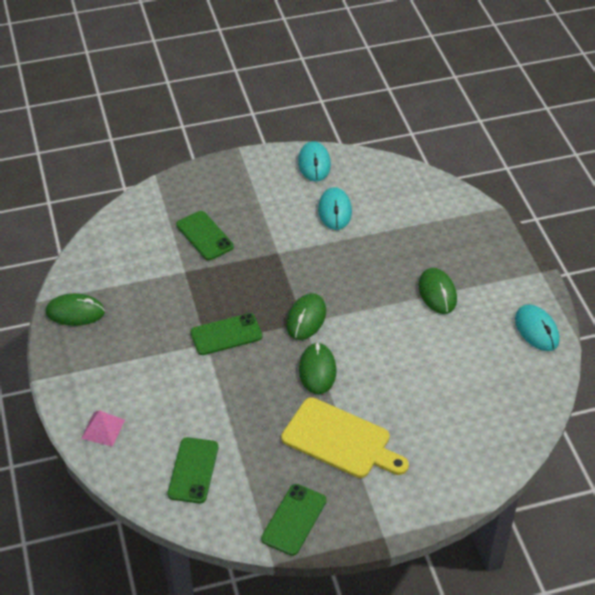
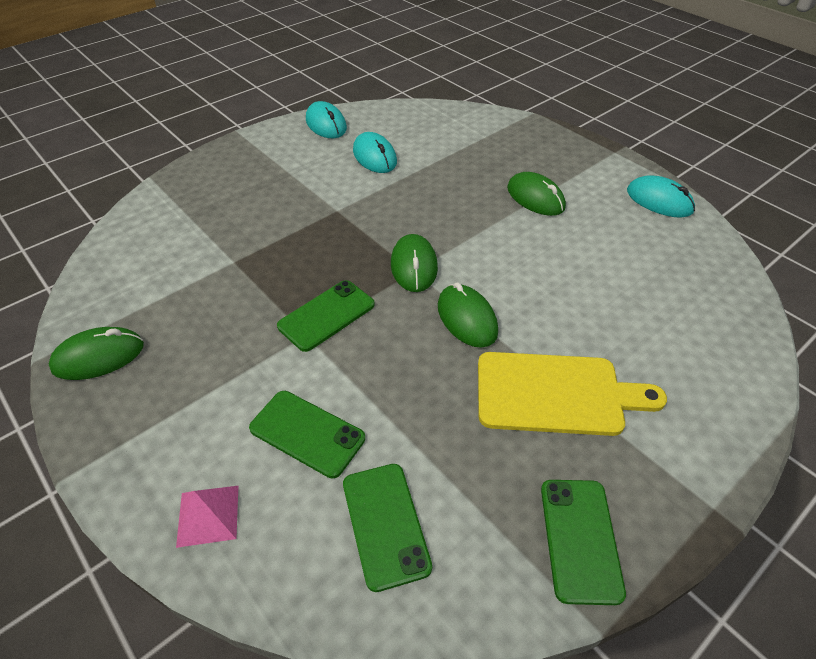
camera: 25 degrees left, 0 degrees up
green phone [176,211,234,260] -> green phone moved to [249,391,365,478]

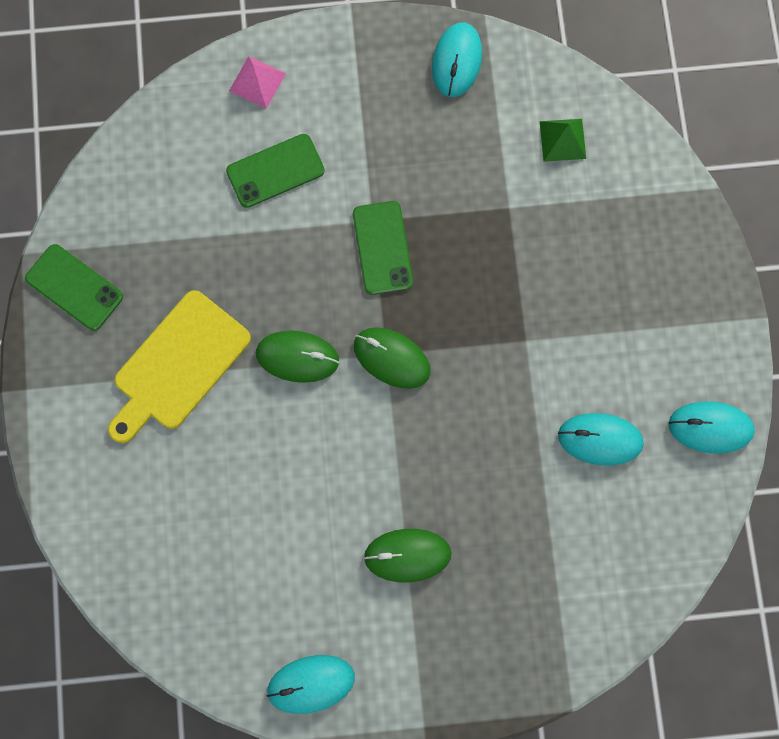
camera: 125 degrees right, 30 degrees up
green mouse [49,327,144,380] -> turquoise mouse [432,22,482,97]
green phone [343,464,432,592] -> none
none -> green pyramid [540,119,586,162]

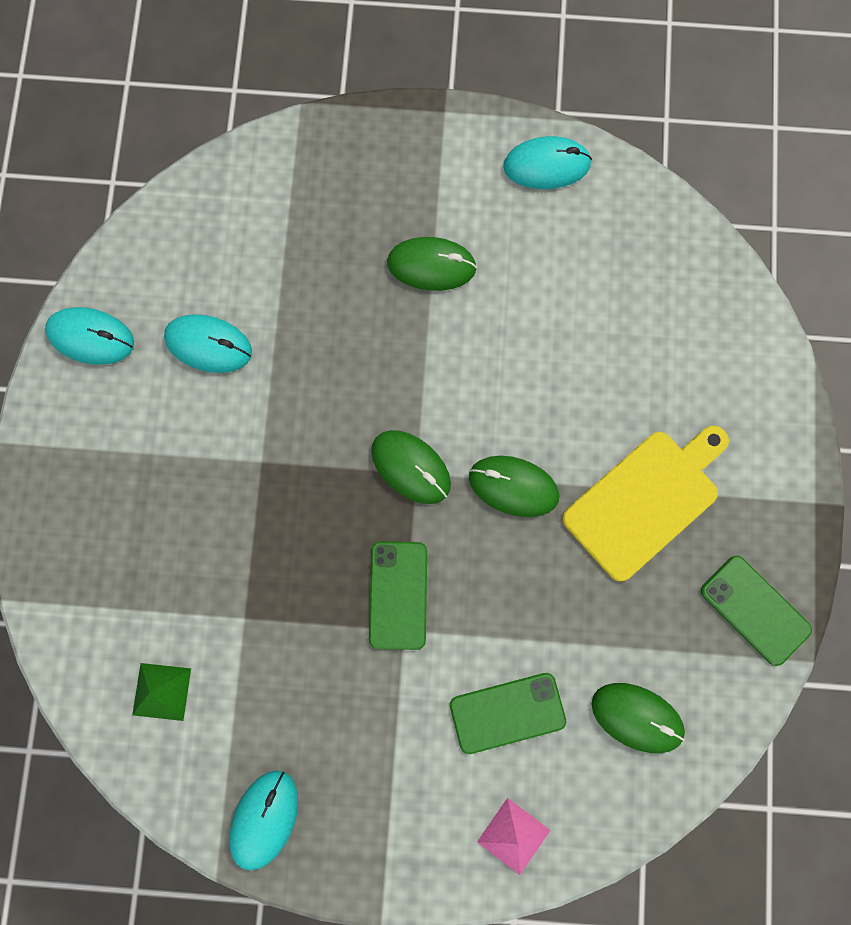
camera: 170 degrees left, 0 degrees up
none -> green mouse [591,683,685,753]

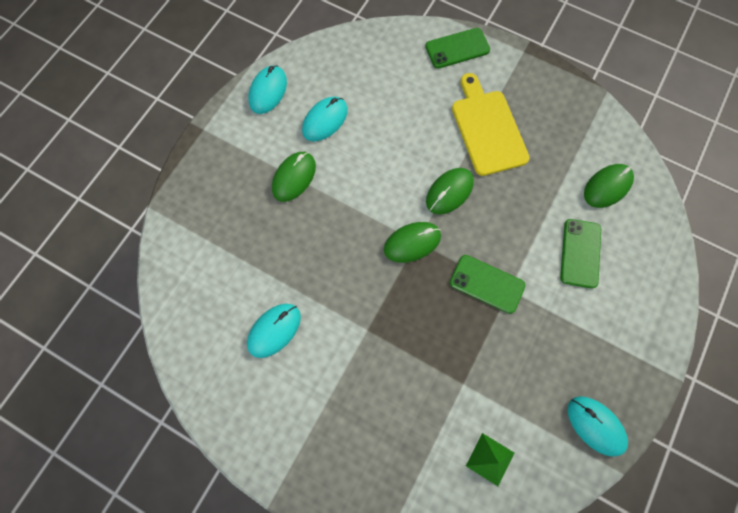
camera: 65 degrees left, 5 degrees down
turquoise mouse [45,307,134,365] -> turquoise mouse moved to [302,97,348,141]
pink pyramid [477,798,550,875] -> none
green phone [701,556,812,666] -> green phone moved to [425,28,490,69]

